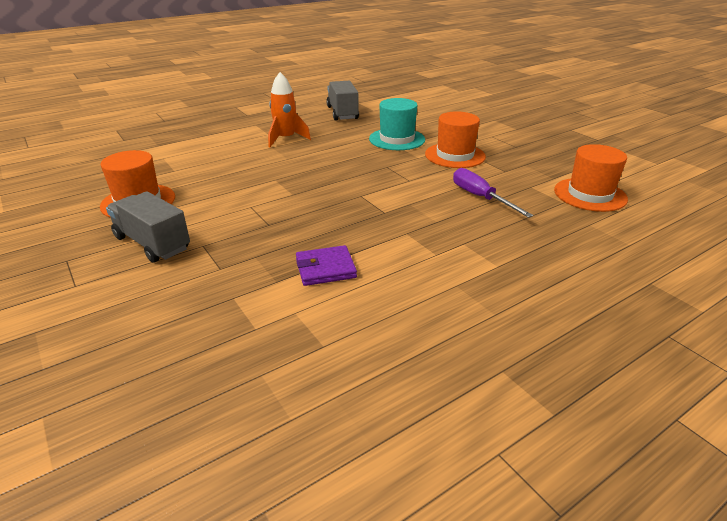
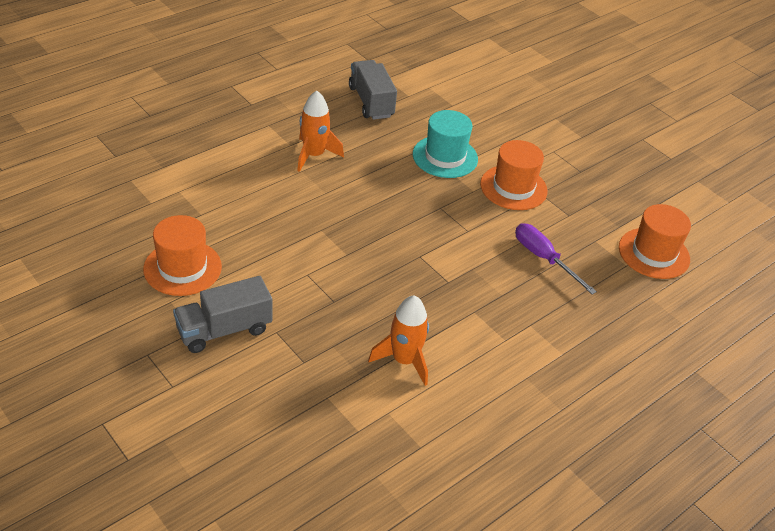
camera: 10 degrees left, 10 degrees up
grey truck [106,191,190,263] -> grey truck turned 60 degrees counterclockwise [173,276,272,353]
purple wallet [296,245,357,286] -> orange rocket [368,295,429,386]

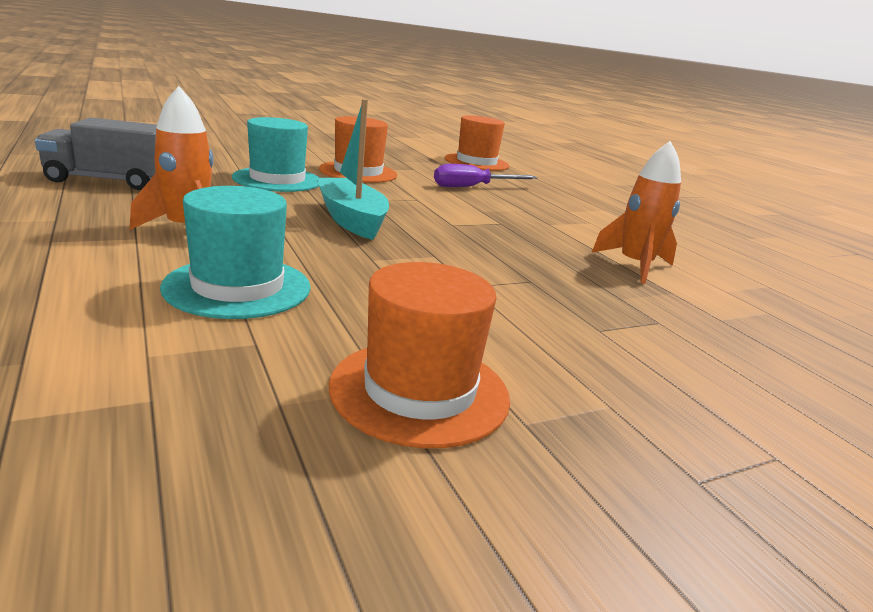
camera: 75 degrees left, 20 degrees down
grey truck [173,276,272,353] -> none
none -> turquoise hat [160,186,311,319]
none -> turquoise boat [316,99,389,240]

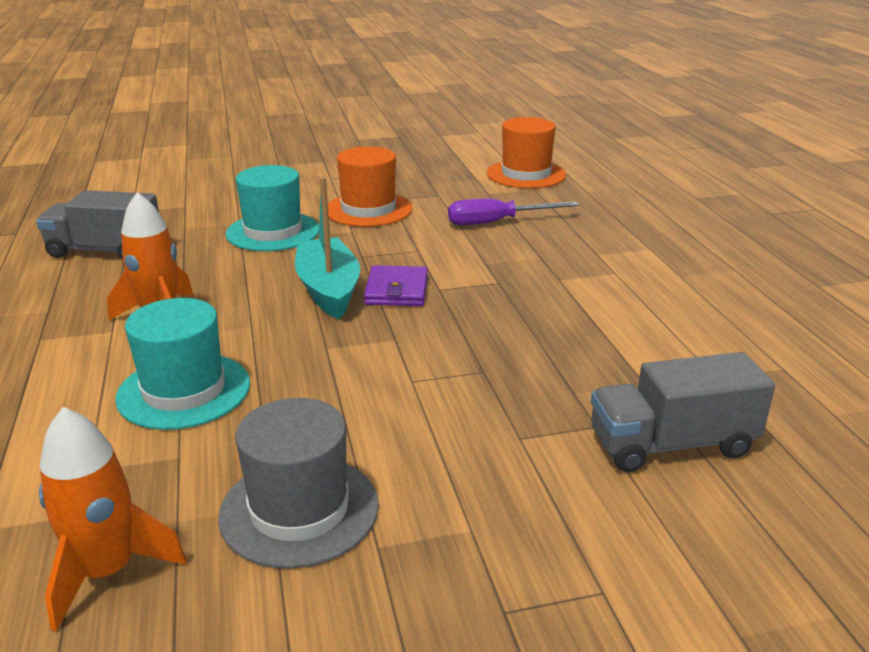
camera: 15 degrees right, 5 degrees up
orange hat [329,262,510,448] -> grey hat [218,398,379,569]
orange rocket [592,141,681,284] -> orange rocket moved to [39,407,187,632]
none -> purple wallet [364,265,428,306]
none -> grey truck [591,352,775,472]

